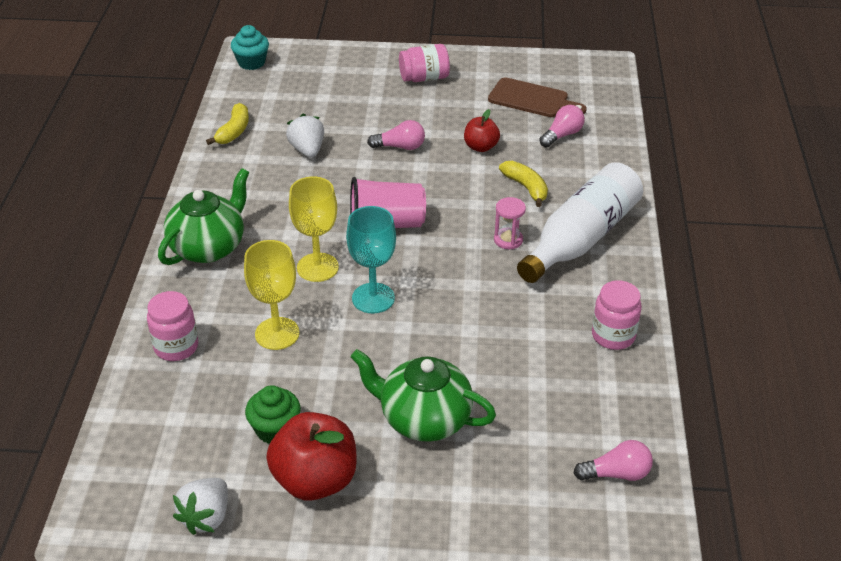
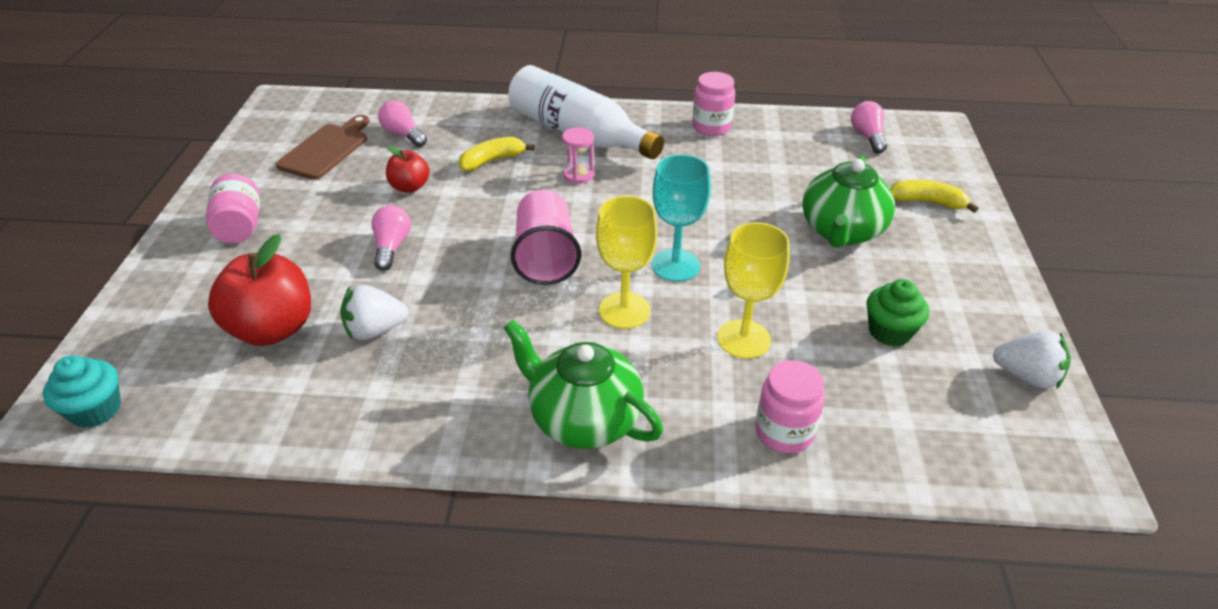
camera: 90 degrees left, 0 degrees up
yellow banana [206,103,249,145] -> yellow banana moved to [890,180,979,213]
red apple [266,412,357,501] -> red apple moved to [208,234,311,346]

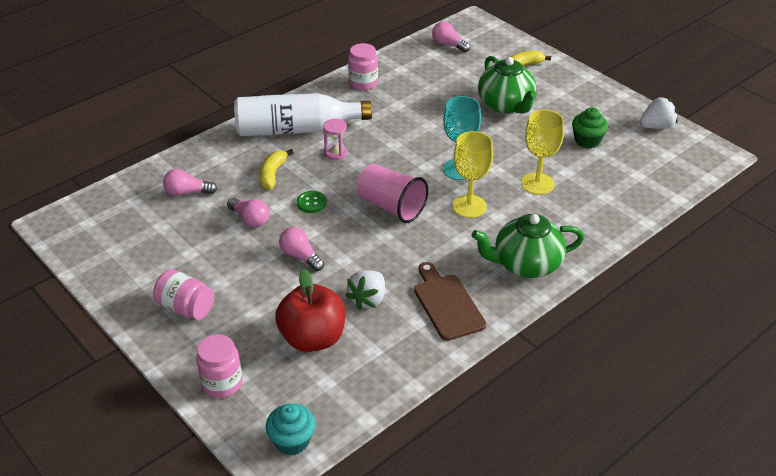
camera: 45 degrees left, 0 degrees up
brown cutting board [276,115,369,180] -> brown cutting board moved to [414,262,486,341]
red apple [386,146,430,193] -> pink light bulb [227,198,270,227]
pink jar [755,360,825,453] -> pink jar moved to [196,334,242,398]
none -> green button [297,191,327,213]

